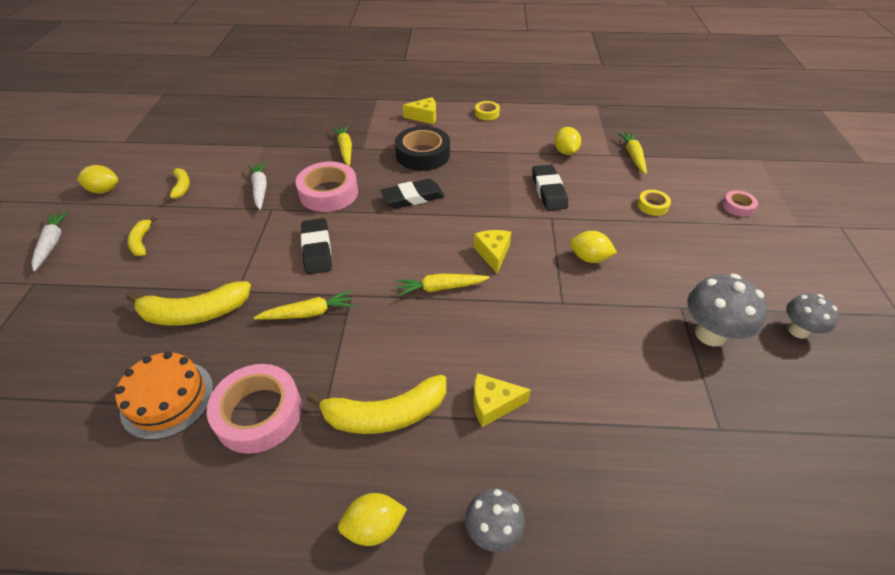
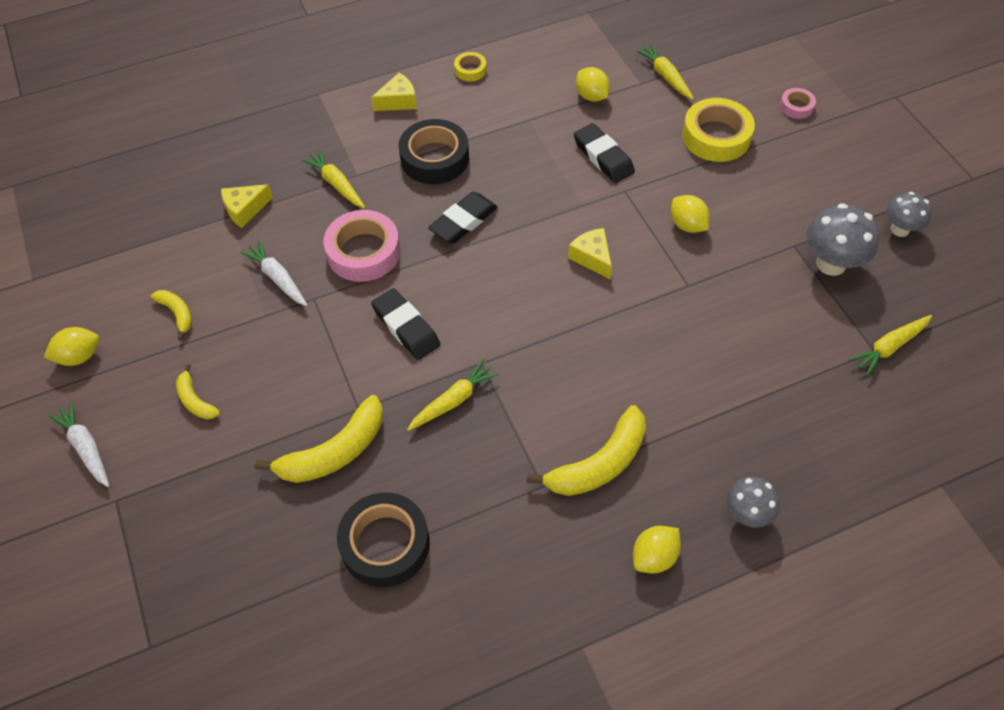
camera: 25 degrees left, 10 degrees up
orange cake [115,352,214,440] -> black tape [337,492,430,587]
pink tape [207,364,302,454] -> none
yellow carrot [396,273,490,296] -> yellow carrot moved to [849,315,932,376]
yellow cheese [473,373,531,427] -> yellow cheese moved to [221,184,273,228]
yellow lemon [570,231,617,263] -> yellow lemon turned 60 degrees clockwise [671,195,710,233]
yellow tape [637,190,671,216] -> yellow tape [682,98,755,162], size x2.00

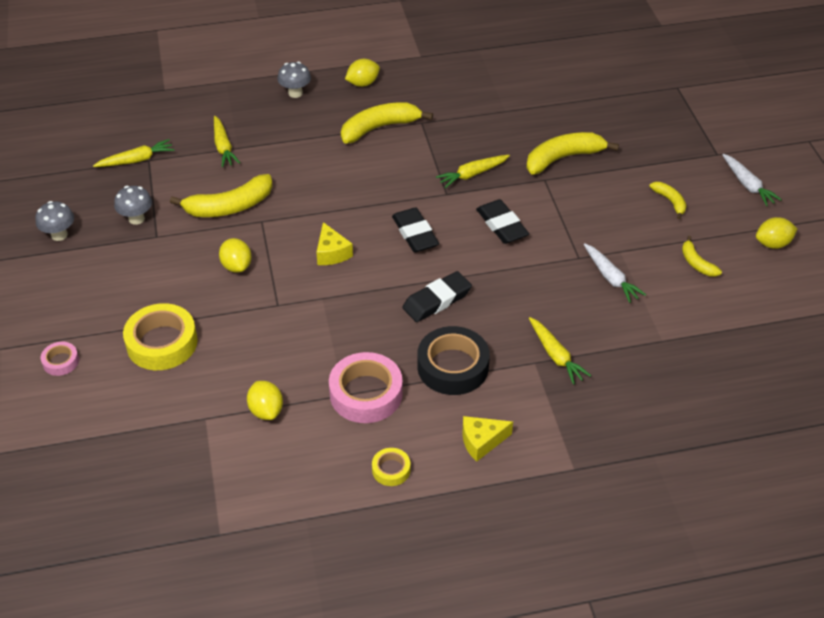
camera: 170 degrees left, 10 degrees down
yellow cheese [221,184,273,228] -> none
pink tape [324,210,400,282] -> pink tape moved to [329,352,403,423]
black tape [337,492,430,587] -> none
black eraser [574,123,635,183] -> black eraser moved to [392,207,439,252]
yellow carrot [636,44,694,99] -> yellow carrot moved to [214,116,240,167]
grey mushroom [806,203,879,276] -> grey mushroom [114,186,152,225], size x0.64
none -> yellow banana [170,174,273,217]

